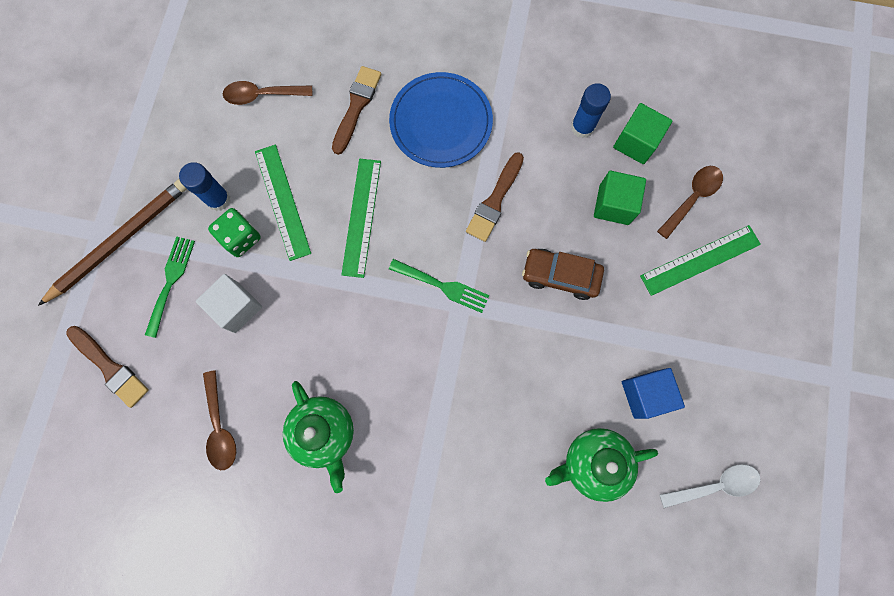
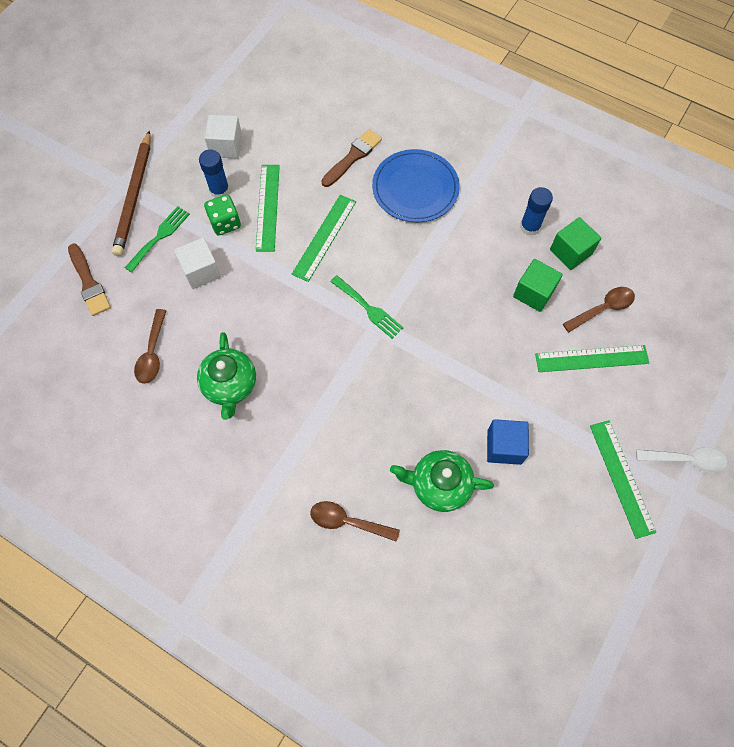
camera: 20 degrees right, 10 degrees down
brown pencil [38,179,187,306] -> brown pencil turned 120 degrees clockwise [112,130,150,256]
brown spoon [223,81,312,105] -> brown spoon moved to [310,501,400,542]
brown brush [466,152,524,242] -> none
brown car [522,249,604,300] -> none
white spoon [659,464,761,508] -> white spoon moved to [636,447,728,473]
none -> white cube [204,115,242,159]
none -> green ruler [590,420,656,539]

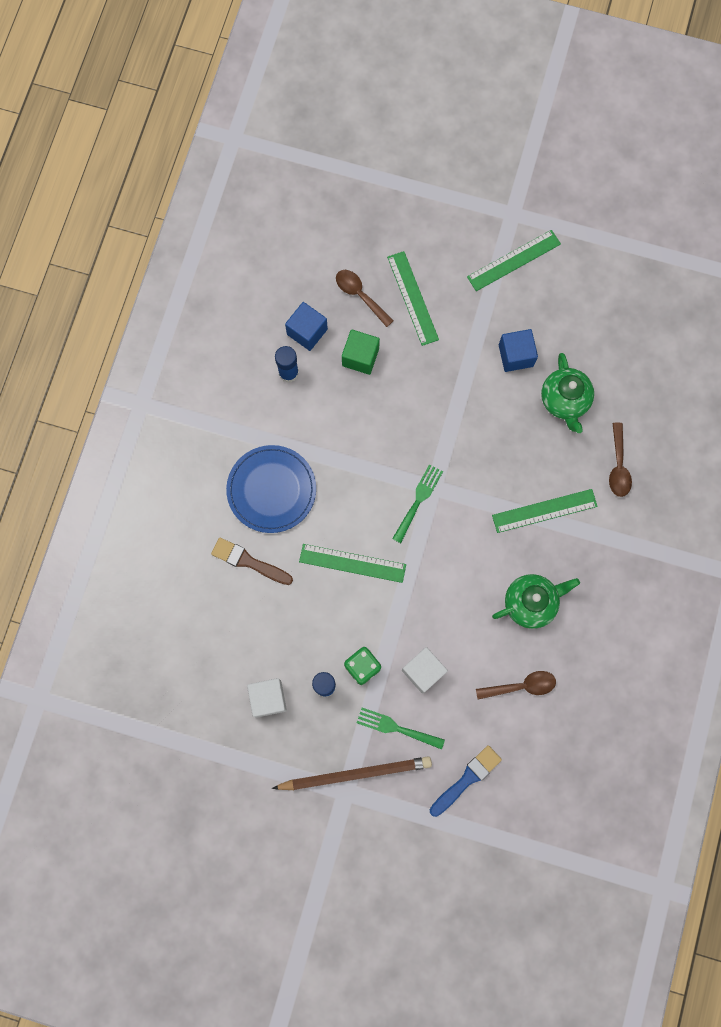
camera: 105 degrees left, 10 degrees up
brown brush [68,243,111,316] -> blue brush [430,745,502,817]
green ruler [256,165,280,251] -> green ruler moved to [492,489,598,533]
green cube [550,217,601,270] -> blue cube [285,302,328,351]
white spoon [636,447,728,473] -> none

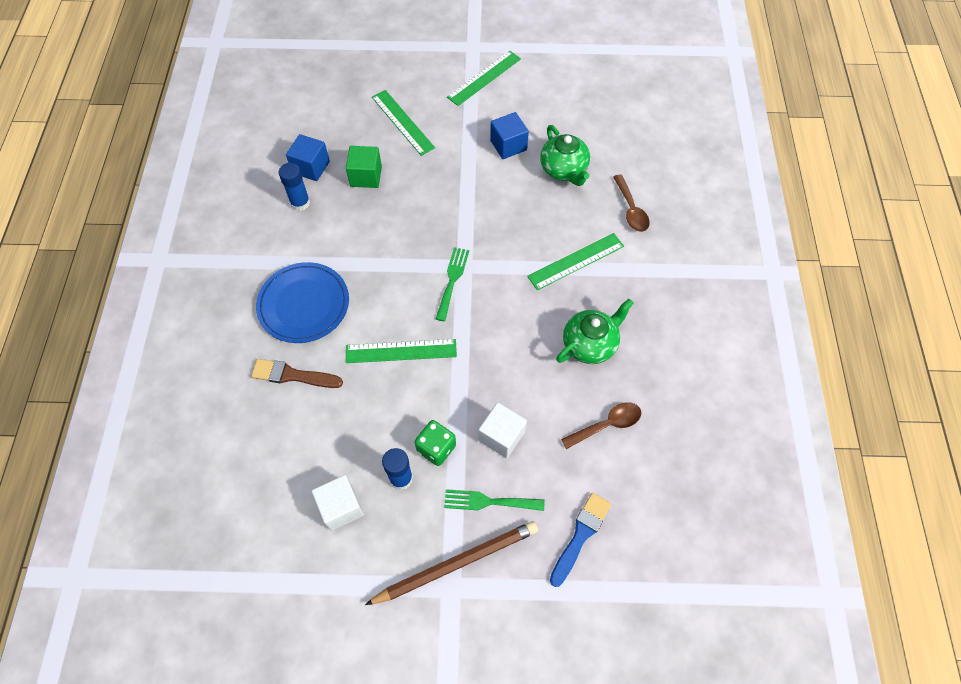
camera: 15 degrees left, 15 degrees down
brown spoon [336,270,394,327] -> none

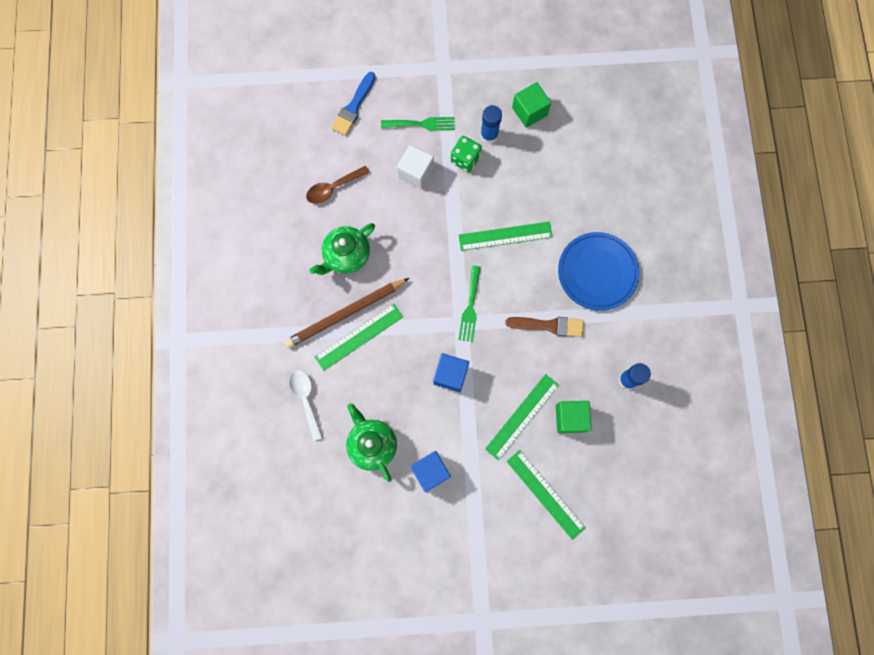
camera: 175 degrees right, 15 degrees up
brown brush [251,359,343,388] -> brown brush moved to [505,317,583,337]
blue cube [286,134,330,181] -> blue cube moved to [433,353,469,392]
white cube [311,475,364,531] -> green cube [512,82,551,128]
brown pencil [365,521,538,605] -> brown pencil moved to [284,278,409,348]
green ruler [447,51,521,106] -> green ruler moved to [485,374,559,461]
brown spoon [613,174,650,232] -> white spoon [289,370,323,441]

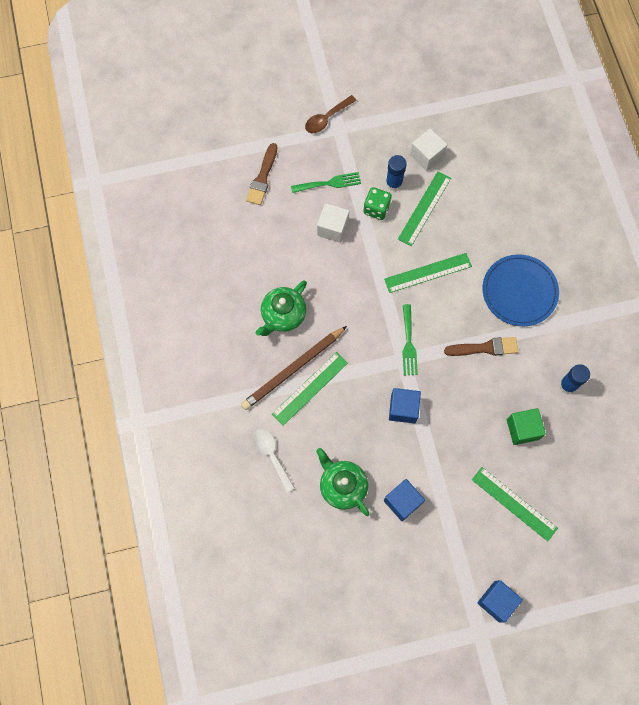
camera: 10 degrees left, 5 degrees down
brown spoon [306,166,370,204] -> brown spoon moved to [305,95,357,133]
blue brush [332,72,376,136] -> brown brush [246,143,277,205]
green ruler [485,374,559,461] -> green ruler moved to [398,171,451,246]
green cube [512,82,551,128] -> white cube [410,128,447,171]
none -> blue cube [478,580,523,622]

